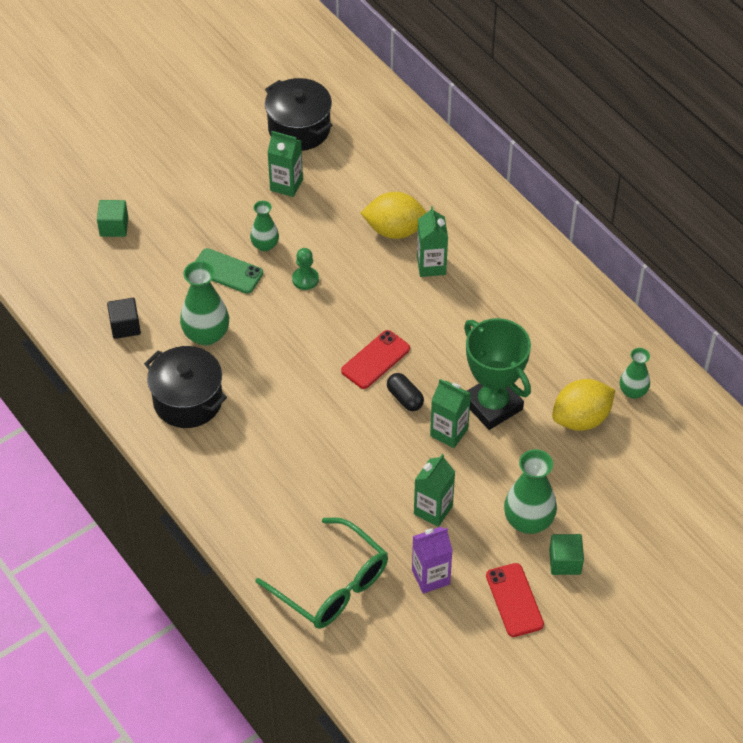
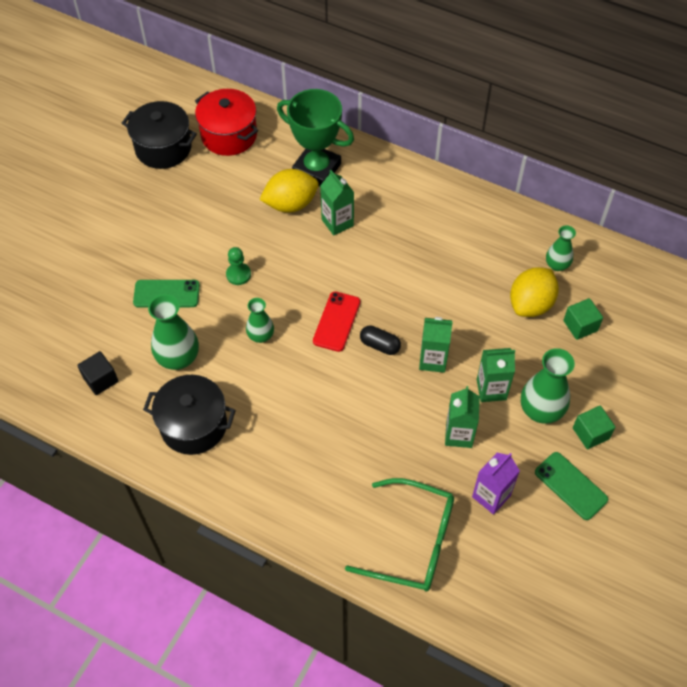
camera: 25 degrees left, 5 degrees up
green cube [97,200,128,237] -> green cube moved to [563,298,603,340]
green vase [250,201,279,251] -> green vase moved to [246,298,274,343]
green carton [268,131,303,197] -> green carton moved to [477,348,515,402]
green trophy [464,318,531,430] -> green trophy moved to [277,89,354,186]
red phone [486,563,544,637] -> green phone [535,452,608,520]
none -> red pot [195,89,258,156]

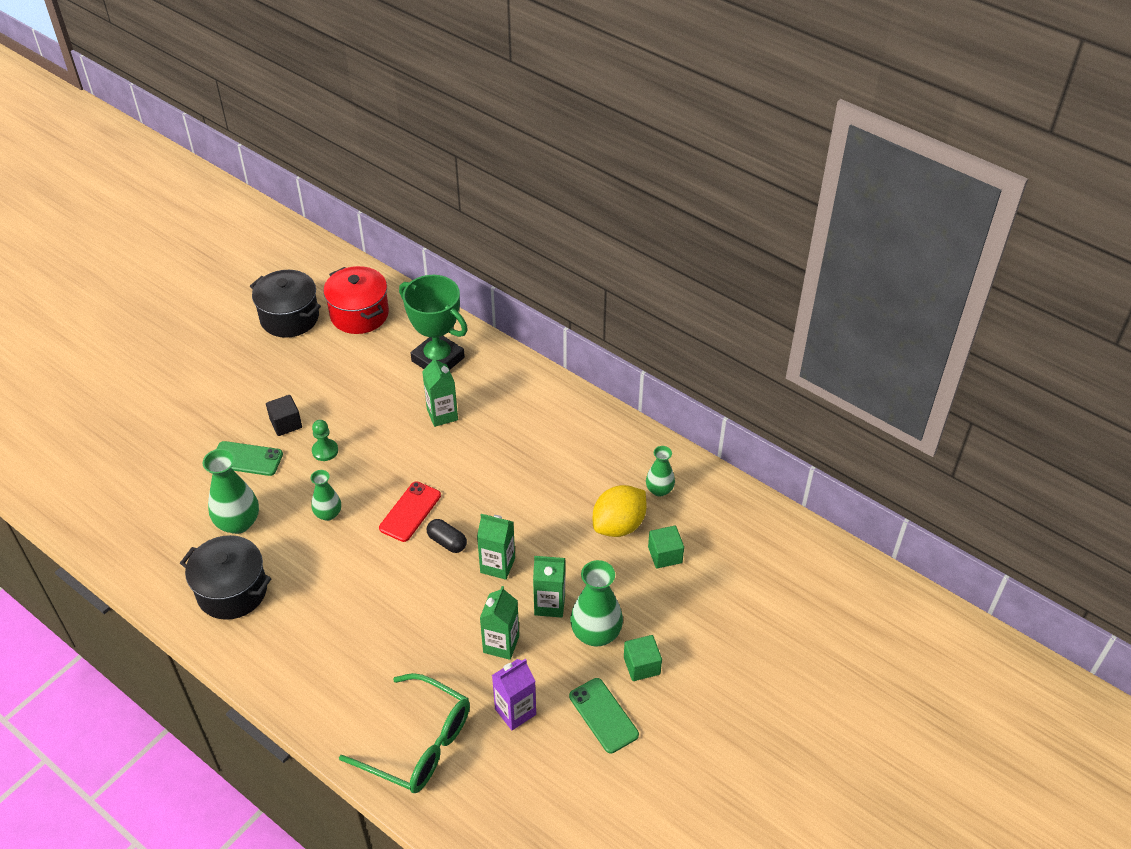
camera: 10 degrees right, 10 degrees down
black cube [77,351,118,395] -> black cube moved to [266,395,302,436]
yellow lemon [259,169,319,213] -> none

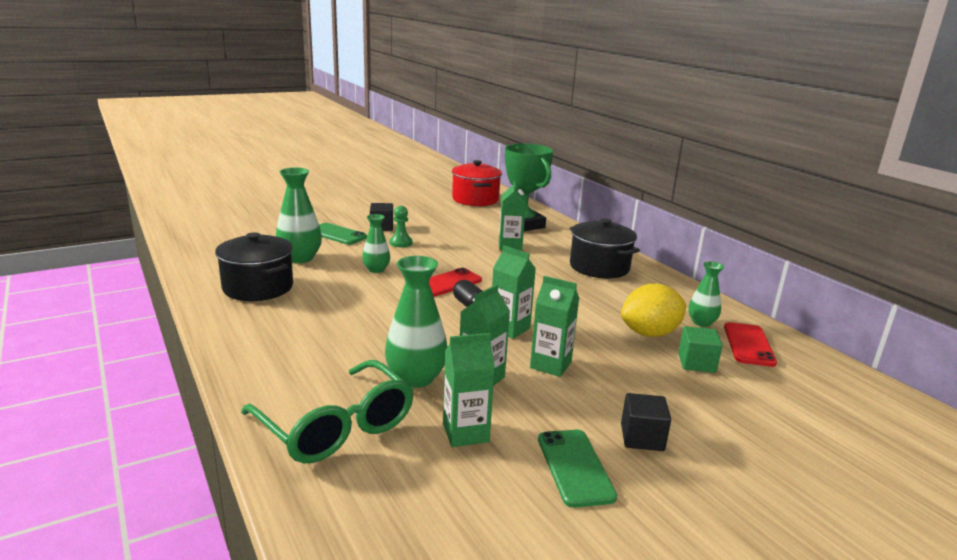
camera: 20 degrees right, 25 degrees down
black pot [250,270,321,338] -> black pot moved to [570,218,640,278]
purple carton [492,659,536,730] -> green carton [443,333,495,447]
green vase [570,560,623,647] -> green vase moved to [385,256,447,388]
green cube [624,635,662,681] -> black cube [621,393,671,451]
none -> red phone [724,322,777,367]

